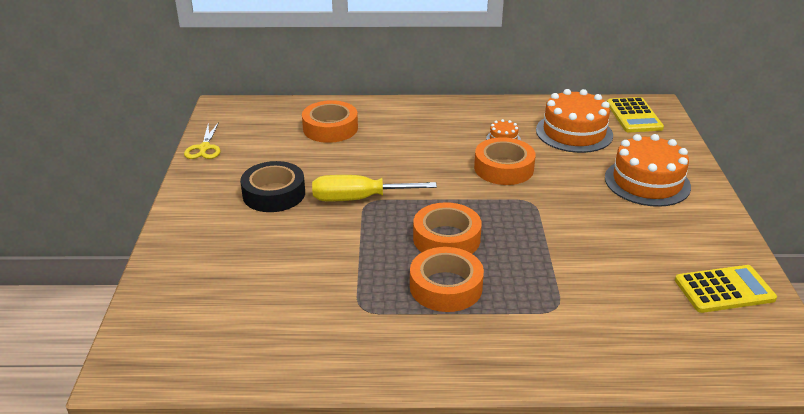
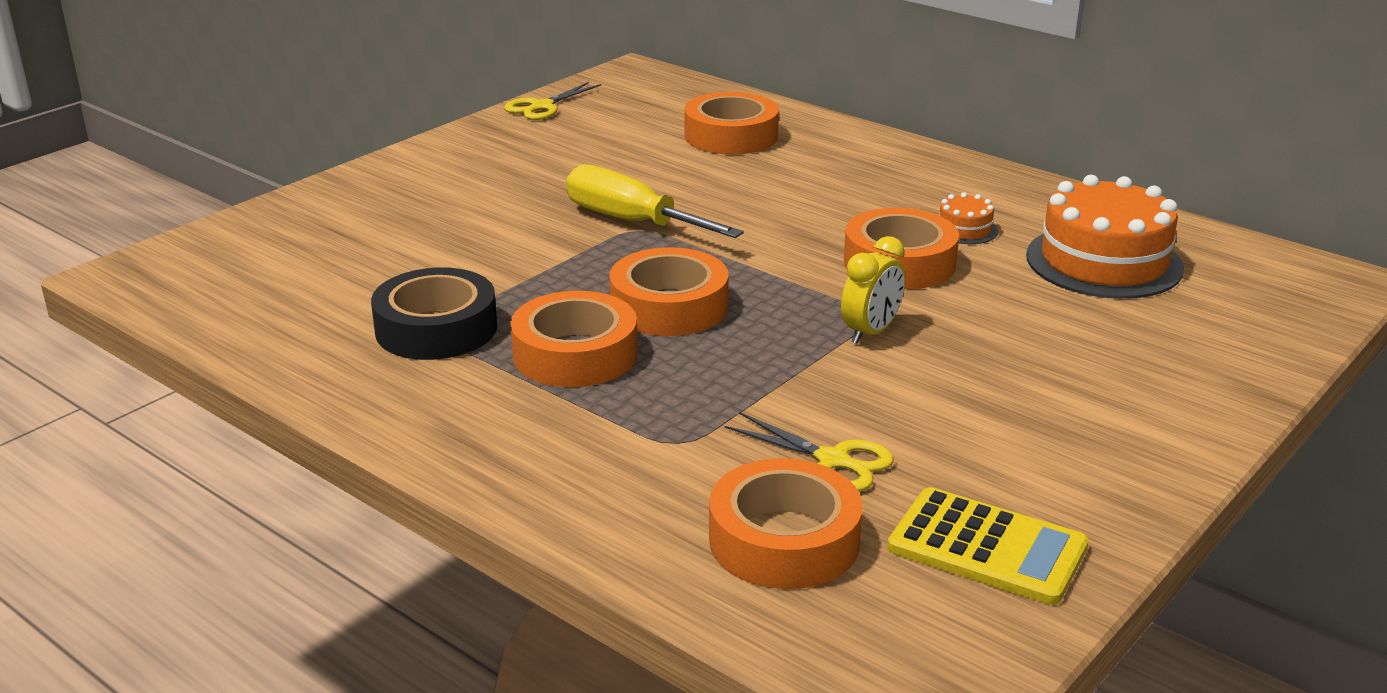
camera: 40 degrees right, 5 degrees down
black tape [240,161,305,212] -> black tape moved to [371,267,497,360]
orange cake [605,134,691,207] -> none
yellow calculator [607,97,664,132] -> none
none -> orange tape [709,458,863,589]
none -> yellow scissors [725,412,894,491]
none -> yellow clock [841,236,905,344]

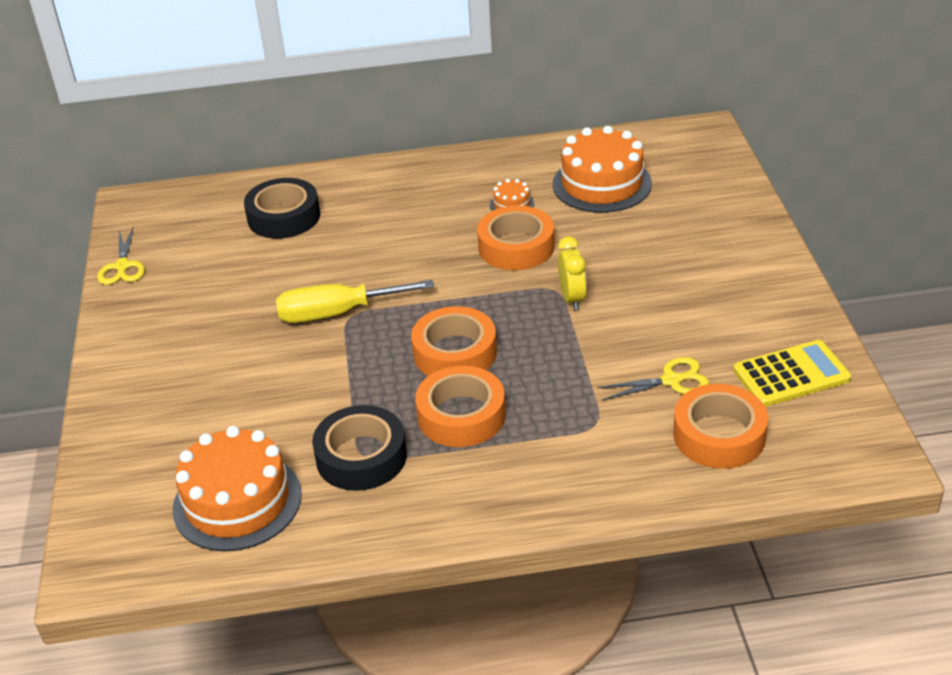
camera: 45 degrees left, 10 degrees up
orange tape [684,92,779,155] -> black tape [244,178,320,239]
none -> orange cake [172,426,302,551]

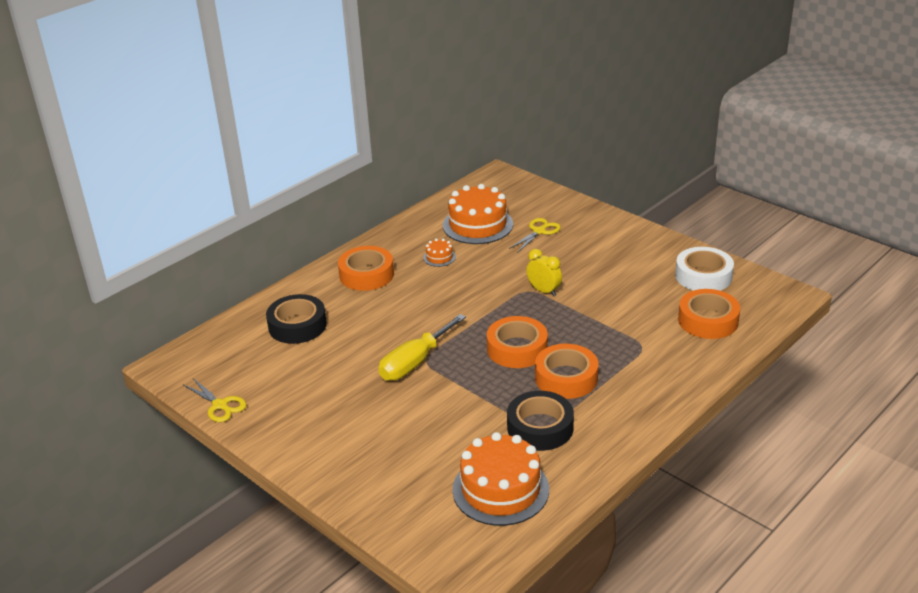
camera: 40 degrees left, 5 degrees down
orange tape [477,205,555,270] -> orange tape moved to [338,246,394,291]
yellow scissors [597,357,709,400] -> yellow scissors moved to [509,218,561,253]
yellow calculator [733,340,851,407] -> white tape [675,247,734,291]

